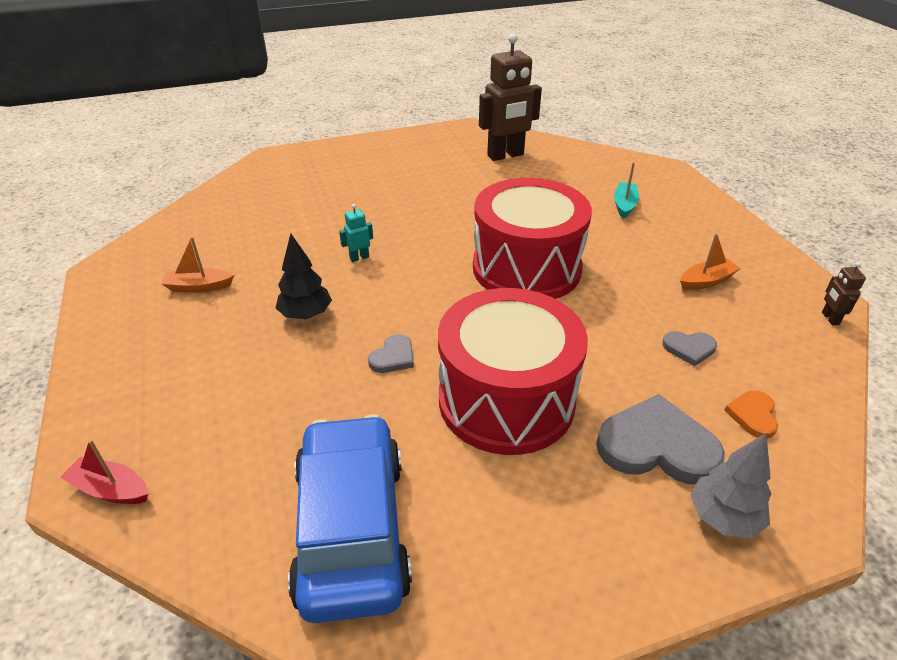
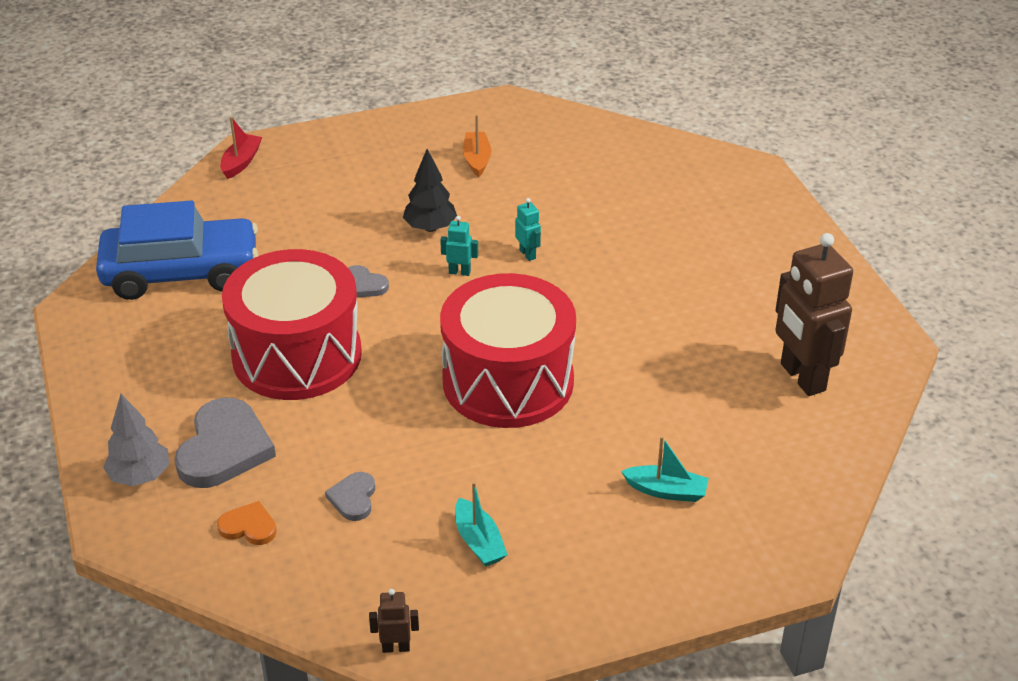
camera: 90 degrees right, 0 degrees up
orange boat [680,233,740,290] -> turquoise boat [455,482,508,567]
none -> turquoise robot [440,216,478,276]

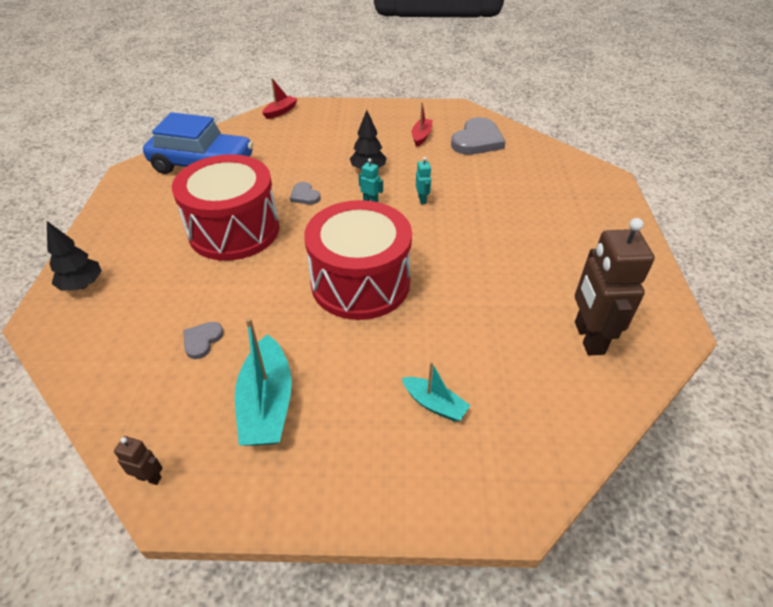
camera: 20 degrees right, 5 degrees up
grey tree [103,394,169,486] -> black tree [47,221,102,291]
grey heart [174,398,276,488] -> grey heart moved to [451,117,506,155]
orange heart [217,501,277,545] -> none
turquoise boat [455,482,508,567] -> turquoise boat [235,317,292,446], size x1.76
orange boat [463,114,491,177] -> red boat [412,102,433,146]

